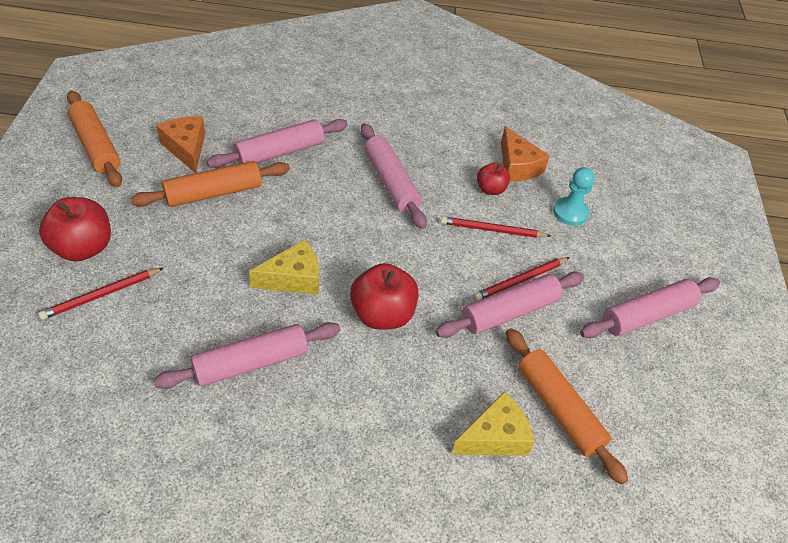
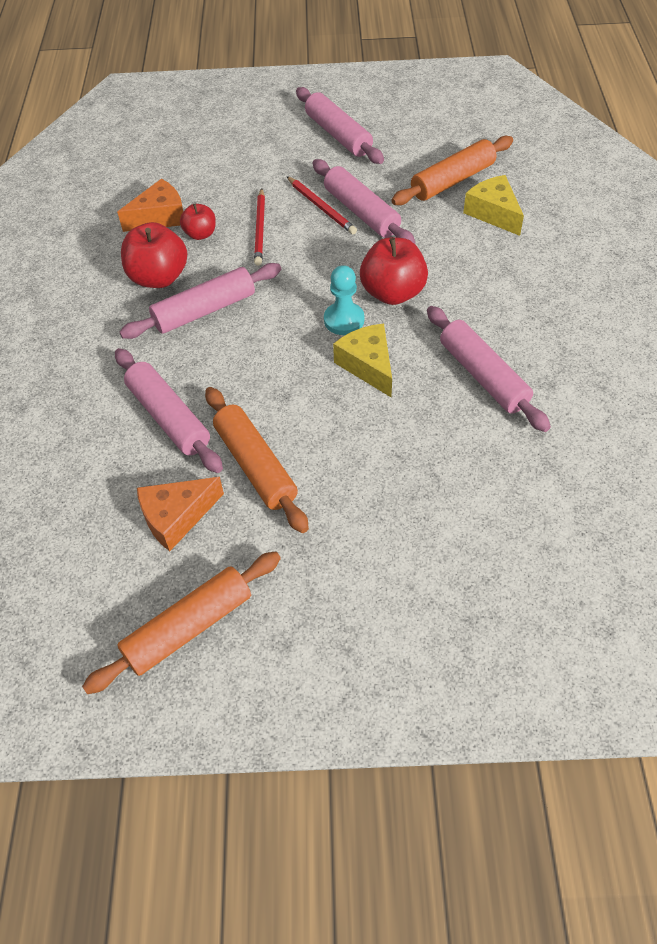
camera: 90 degrees left, 5 degrees up
red pencil [38,268,163,320] -> none
red apple [39,197,111,261] -> red apple moved to [121,222,187,288]
turquoise pawn [553,167,595,226] -> turquoise pawn moved to [324,265,364,335]

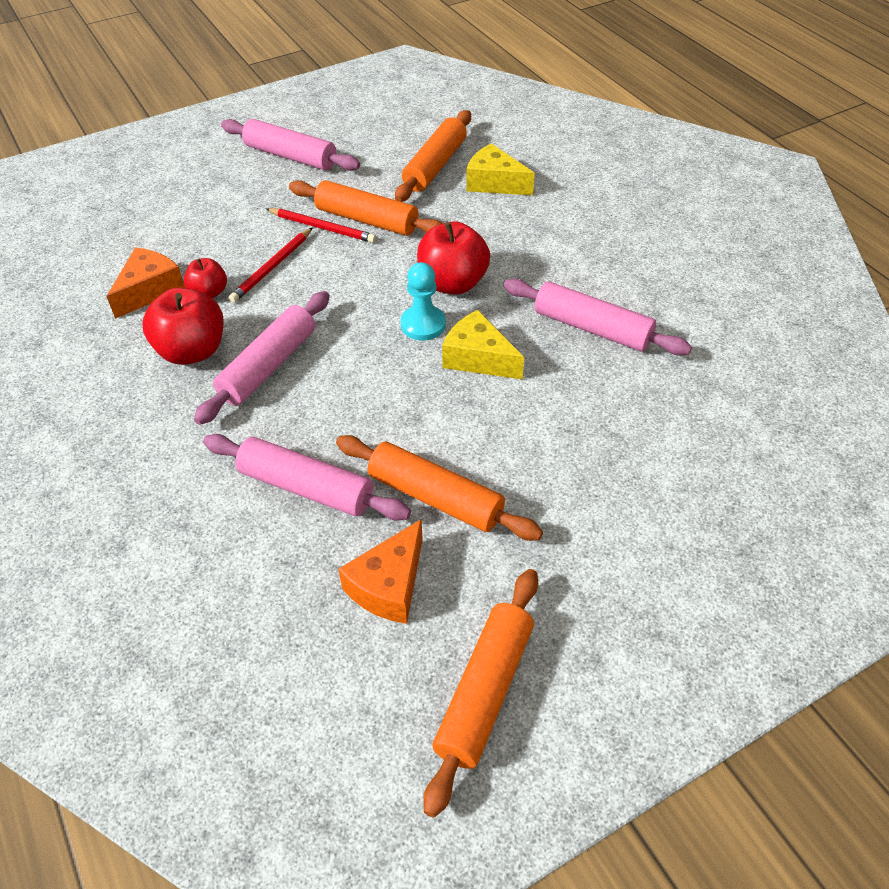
camera: 30 degrees left, 5 degrees down
red pencil [254,188,265,266] -> red pencil turned 60 degrees clockwise [229,227,313,303]
pink rolling pin [313,159,415,244] -> orange rolling pin [289,180,443,236]

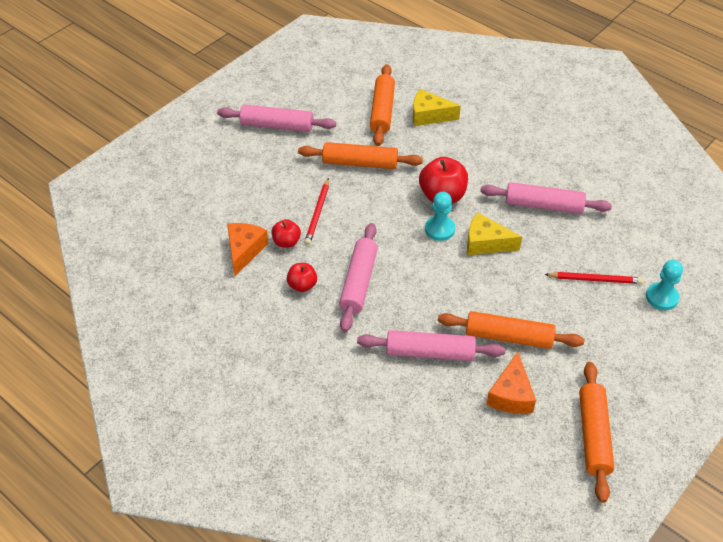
camera: 20 degrees left, 0 degrees up
red apple [143,288,224,365] -> red apple [287,263,317,292], size x0.57
red pencil [266,208,376,243] -> red pencil moved to [544,272,643,284]
none -> turquoise pawn [646,260,683,310]

